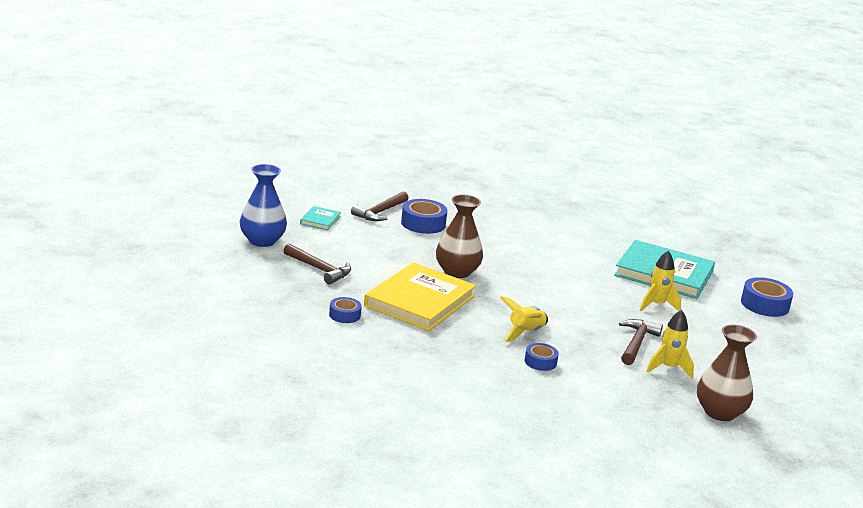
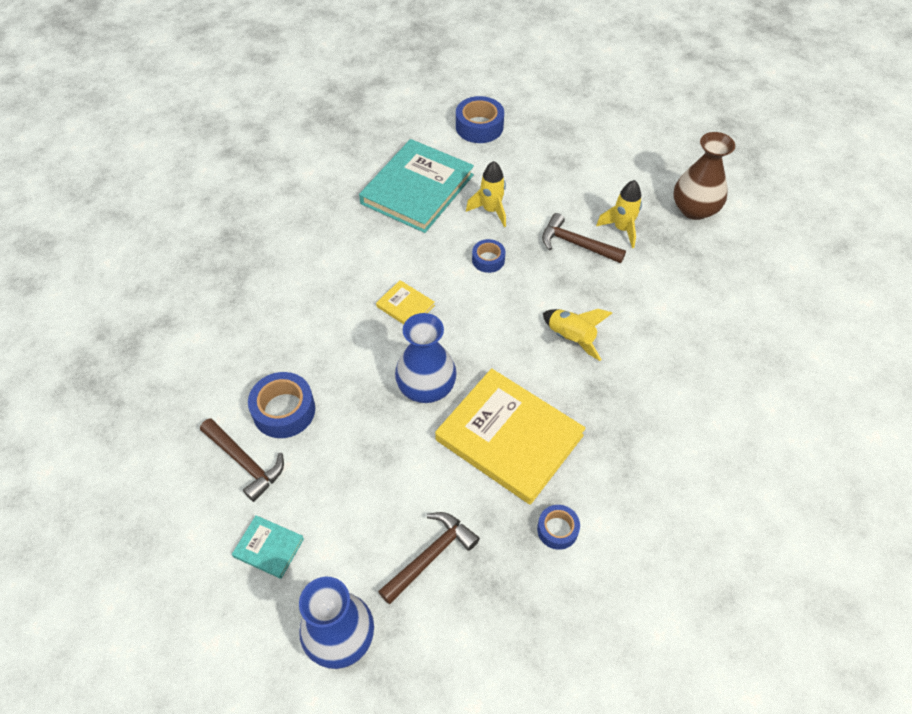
camera: 80 degrees left, 30 degrees up
brown vase [436,194,483,278] -> blue vase [395,313,457,403]
blue tape [525,343,559,371] -> blue tape moved to [472,239,505,273]
none -> yellow book [376,280,435,324]

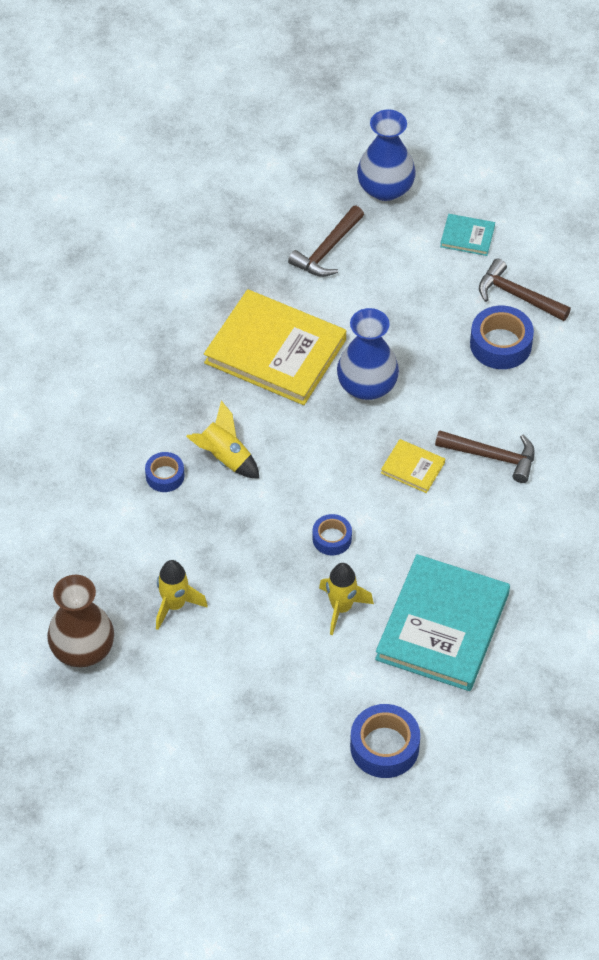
camera: 170 degrees right, 0 degrees up
blue tape [537,505,580,550] -> blue tape moved to [145,452,184,492]
brown hammer [542,213,626,263] -> brown hammer moved to [435,430,535,483]

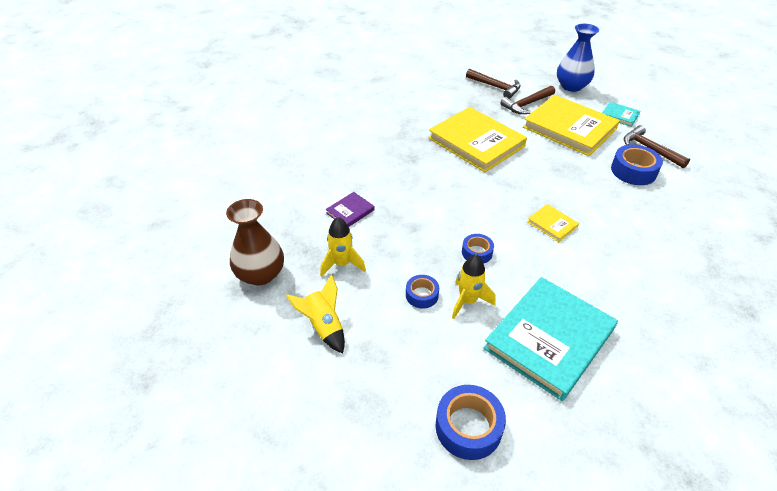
camera: 20 degrees right, 10 degrees down
blue tape [145,452,184,492] -> blue tape moved to [406,275,439,308]
yellow rocket [186,400,260,479] -> yellow rocket moved to [286,274,345,353]
blue vase [337,308,399,400] -> none
brown hammer [435,430,535,483] -> brown hammer moved to [466,69,521,99]
none -> purple book [326,192,375,227]
none -> yellow book [523,95,620,156]

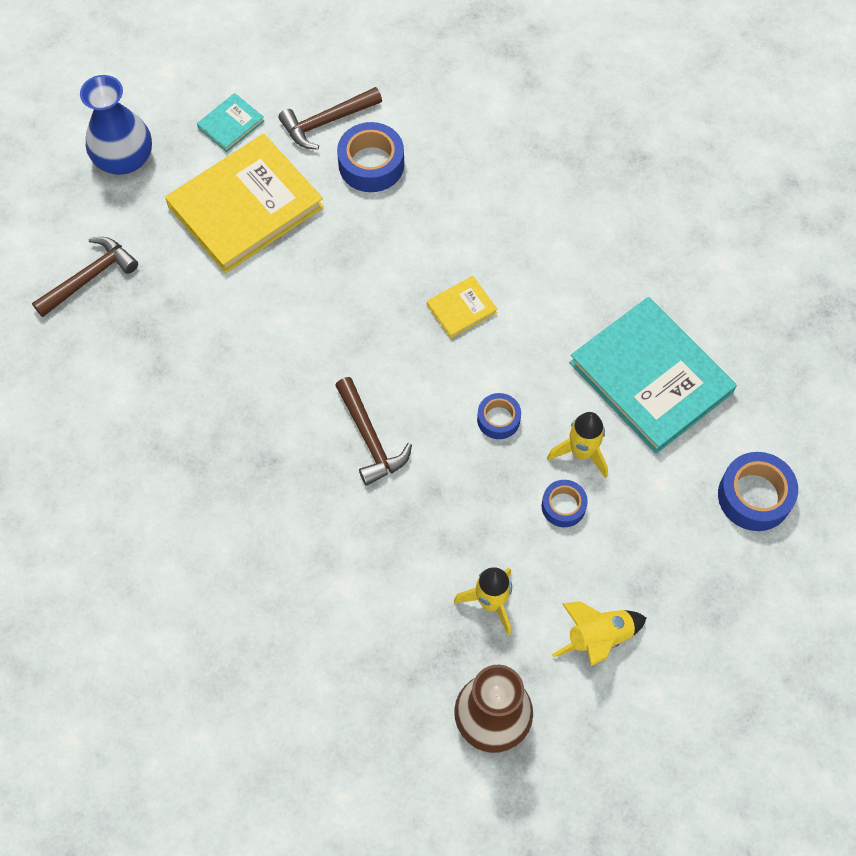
camera: 80 degrees left, 20 degrees up
purple book [326,192,375,227] -> none
yellow book [428,107,527,172] -> none
brown hammer [500,86,555,114] -> brown hammer moved to [335,377,412,486]

